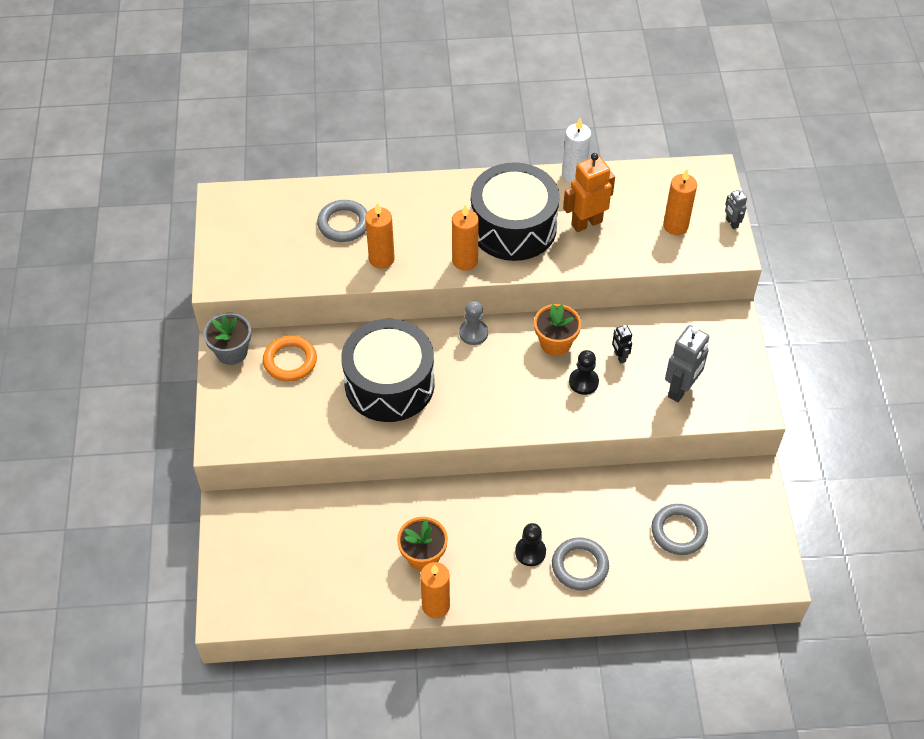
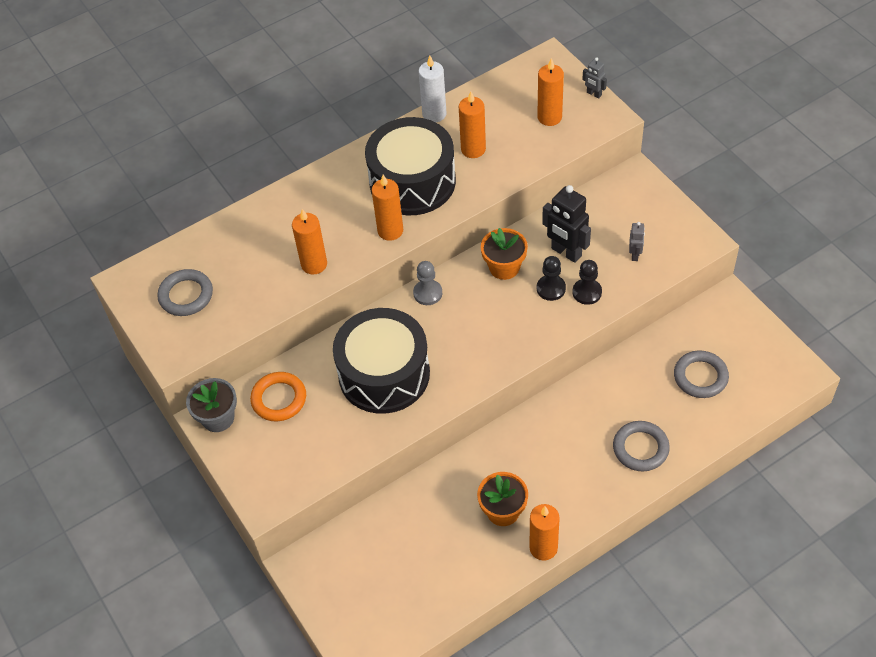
camera: 25 degrees left, 0 degrees up
grey ring [317,200,367,242] -> grey ring moved to [157,269,213,316]
black pawn [515,523,546,566] -> black pawn moved to [573,260,602,305]
orange robot [563,153,615,232] -> orange candle [459,91,486,158]
black robot [612,325,632,363] -> black robot [542,185,591,263], size x1.96
grey robot [665,325,709,402] -> grey robot [629,222,645,261], size x0.51

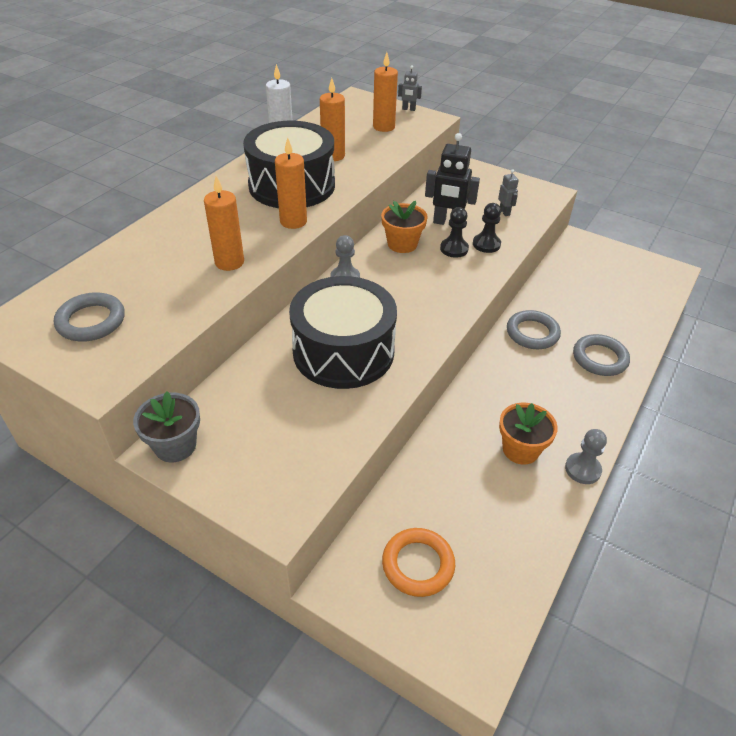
camera: 30 degrees left, 10 degrees down
orange ring [250,372,306,421] -> orange ring moved to [382,528,455,597]
orange candle [530,504,560,560] -> grey pawn [565,429,607,484]
grey ring [674,350,729,398] -> grey ring moved to [507,310,561,349]

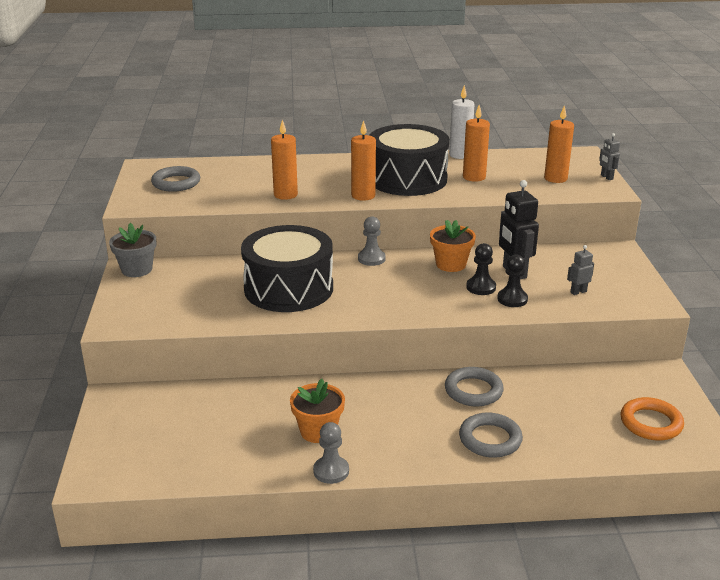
camera: 55 degrees right, 15 degrees down
orange ring [382,528,455,597] -> orange ring moved to [621,397,684,440]
grey robot [498,169,519,216] -> grey robot turned 150 degrees counterclockwise [567,245,594,295]

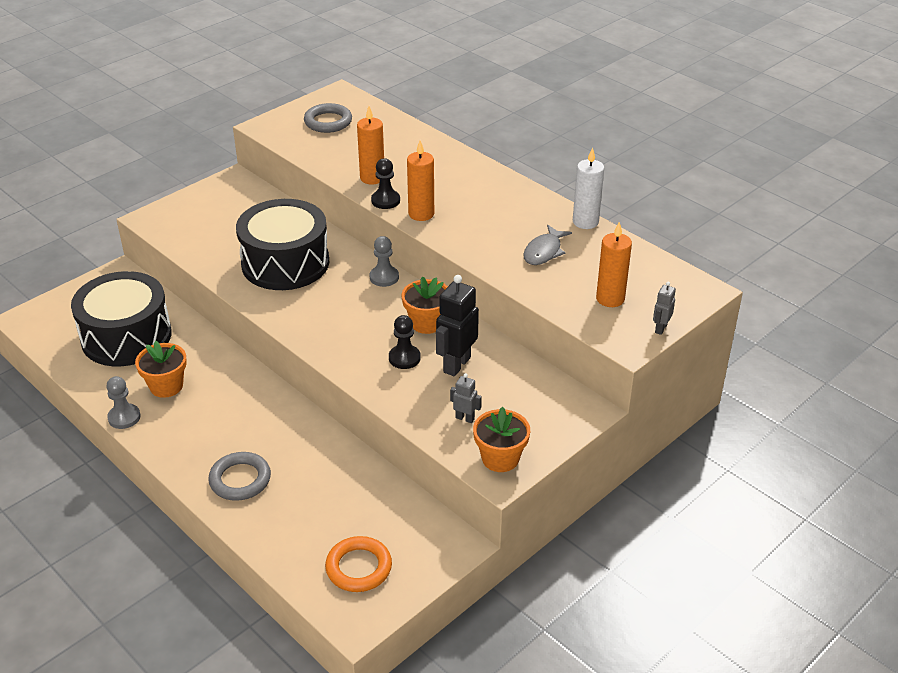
camera: 50 degrees right, 10 degrees up
grey flower pot [109,223,156,277] -> none
black drum [369,124,449,196] -> black drum moved to [71,271,172,366]
grey ring [445,367,504,406] -> none
orange candle [463,105,490,182] -> grey fish [523,225,572,265]
black pawn [497,254,528,307] -> black pawn moved to [371,158,400,209]
none -> orange flower pot [473,407,530,472]

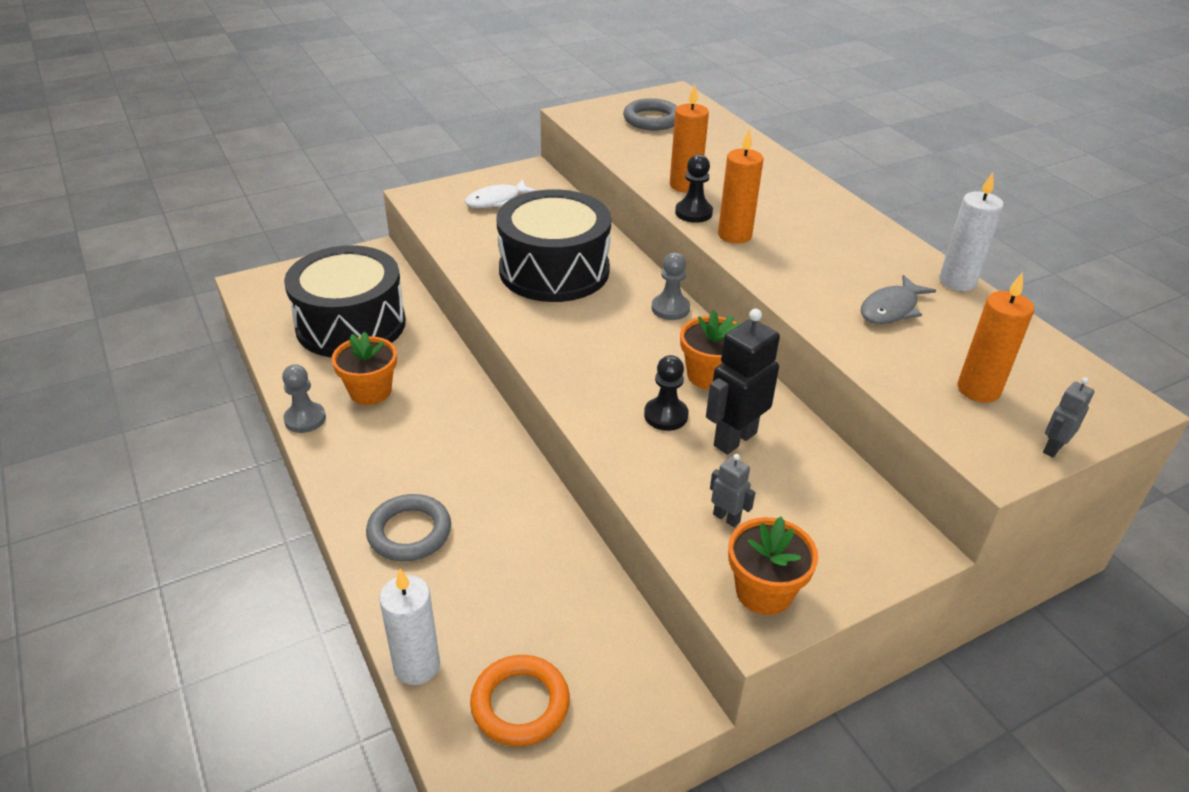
camera: 15 degrees right, 0 degrees up
none -> white candle [379,569,440,685]
none -> white fish [465,179,537,208]

